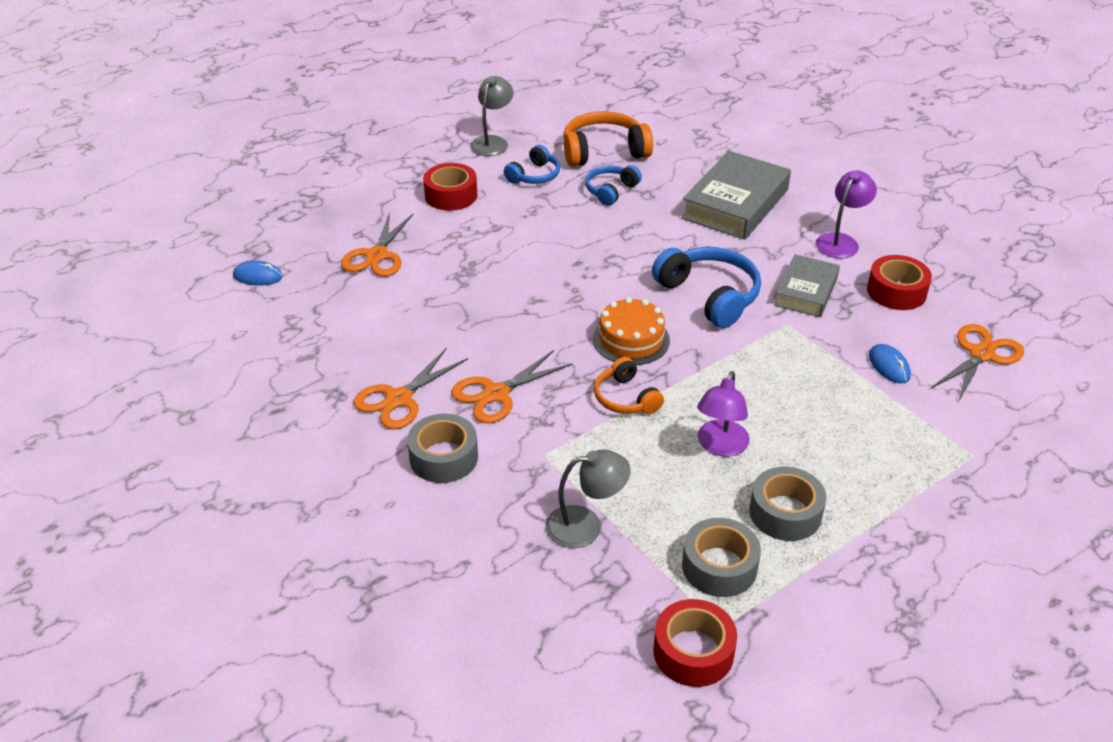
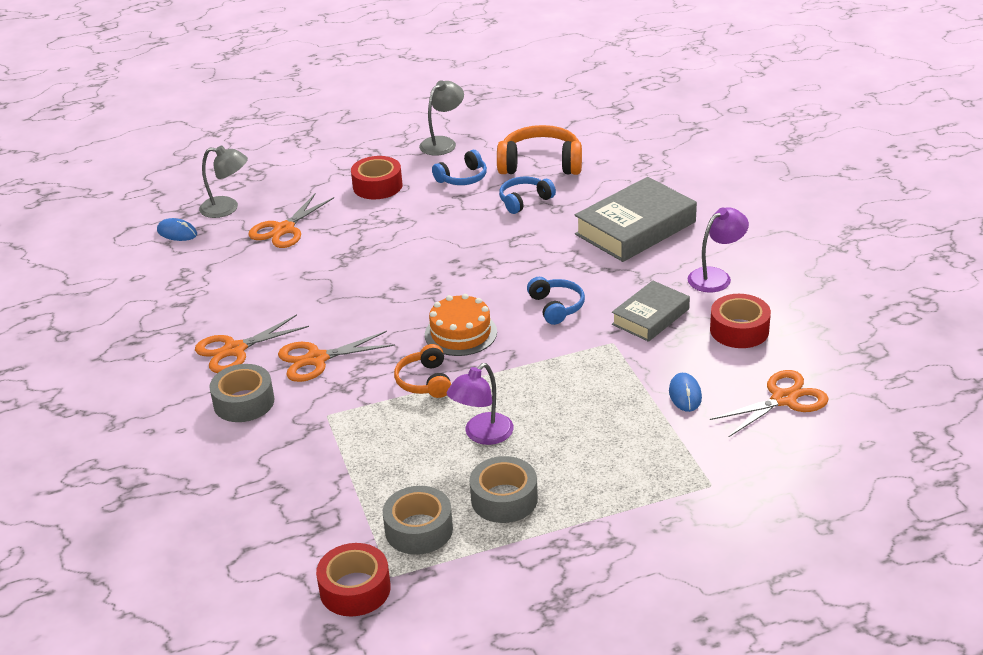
camera: 20 degrees right, 5 degrees down
grey lamp [545,449,631,548] -> grey lamp moved to [199,146,248,218]
blue headphones [652,247,761,328] -> blue headphones [527,277,585,325], size x0.60

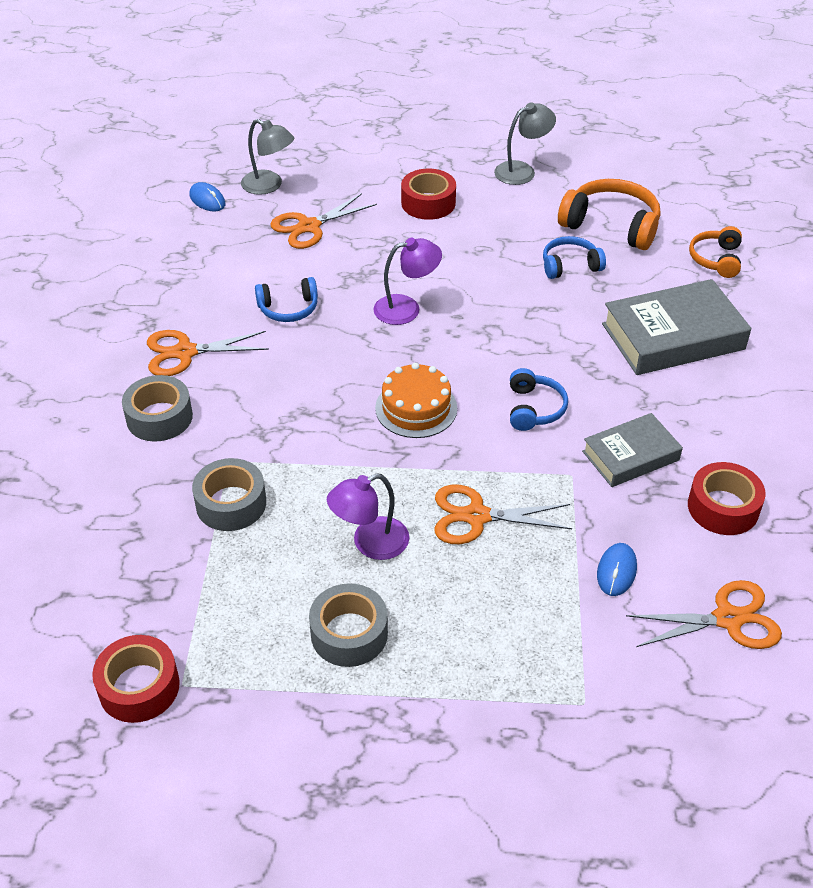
camera: 20 degrees right, 10 degrees up
orange scissors [278,331,395,382] -> orange scissors moved to [435,485,572,544]
grey tape [383,486,453,555] -> grey tape moved to [192,458,266,531]
orange headphones [394,344,451,398] -> orange headphones moved to [689,226,742,278]
blue headphones [432,150,487,185] -> blue headphones moved to [255,277,318,322]
purple lamp [687,207,749,293] -> purple lamp moved to [373,238,442,325]

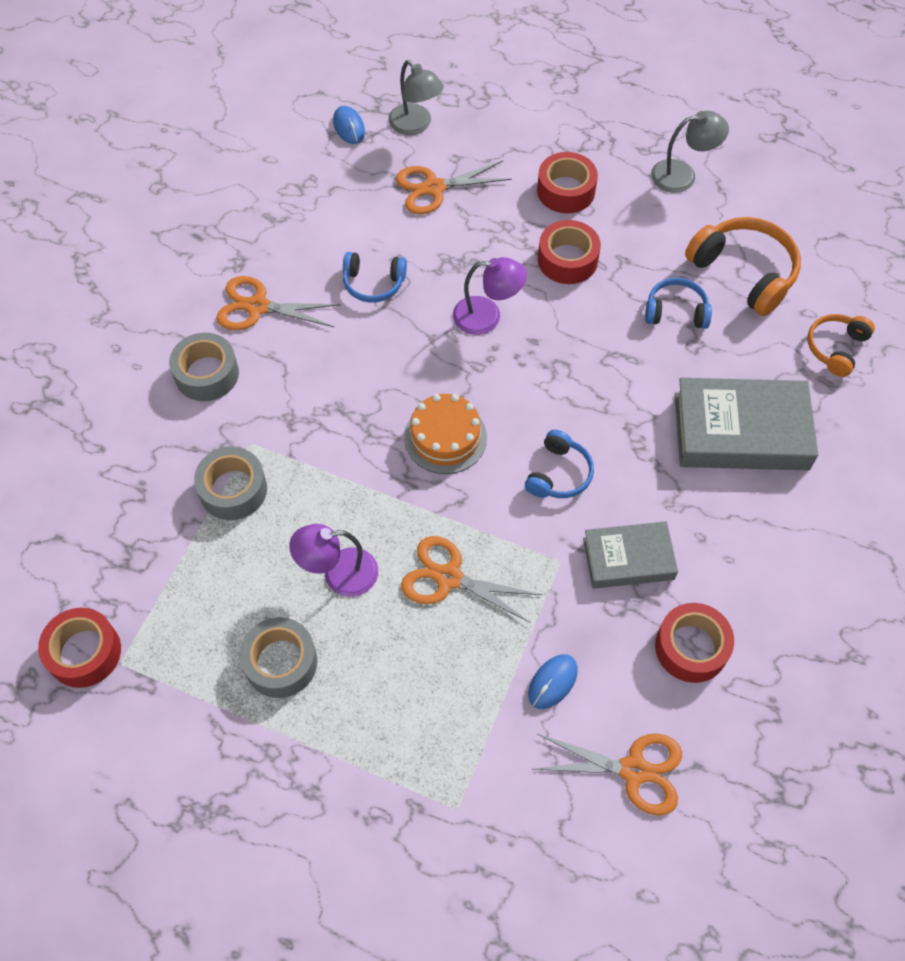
camera: 20 degrees right, 15 degrees up
none -> red tape [538,220,601,284]

